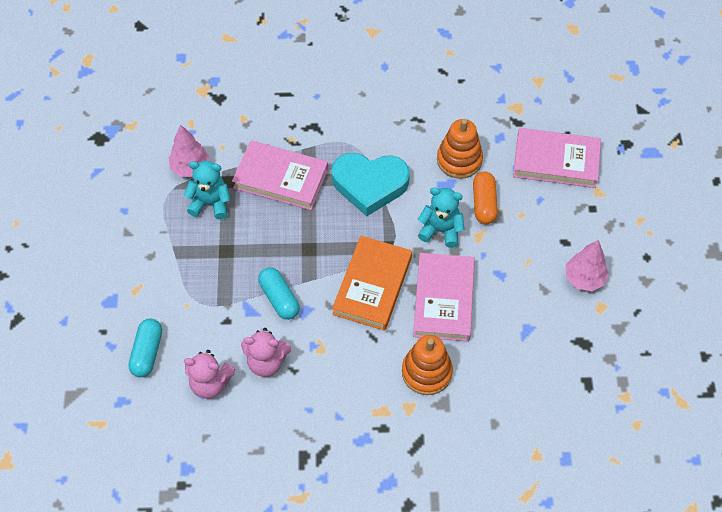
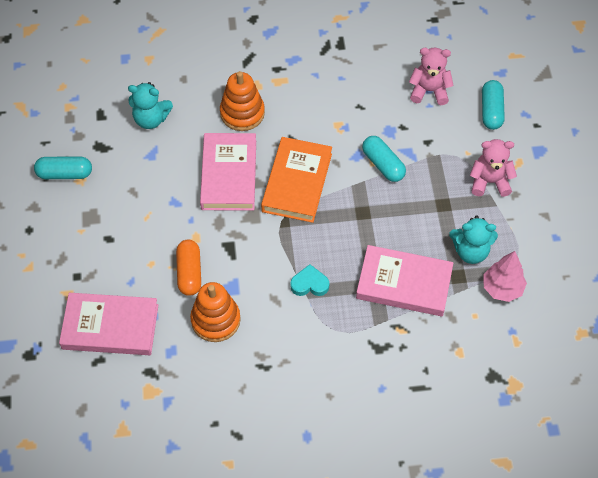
camera: 175 degrees right, 0 degrees up
pink teddy bear [241,328,291,377] -> pink teddy bear moved to [470,139,517,197]
turquoise heart [332,153,410,216] -> turquoise heart [290,264,329,296], size x0.47
turquoise teddy bear [418,188,464,248] -> turquoise teddy bear moved to [128,82,173,129]
pink tree [566,240,609,291] -> none
none -> turquoise capsule [34,156,92,179]

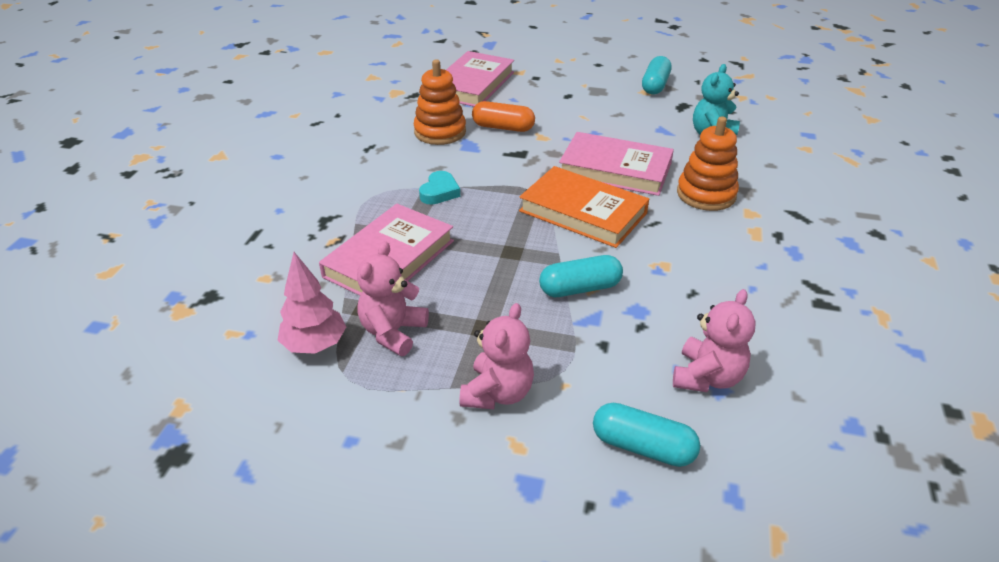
camera: 110 degrees right, 20 degrees down
turquoise teddy bear [449,216,498,264] -> pink teddy bear [357,241,429,356]

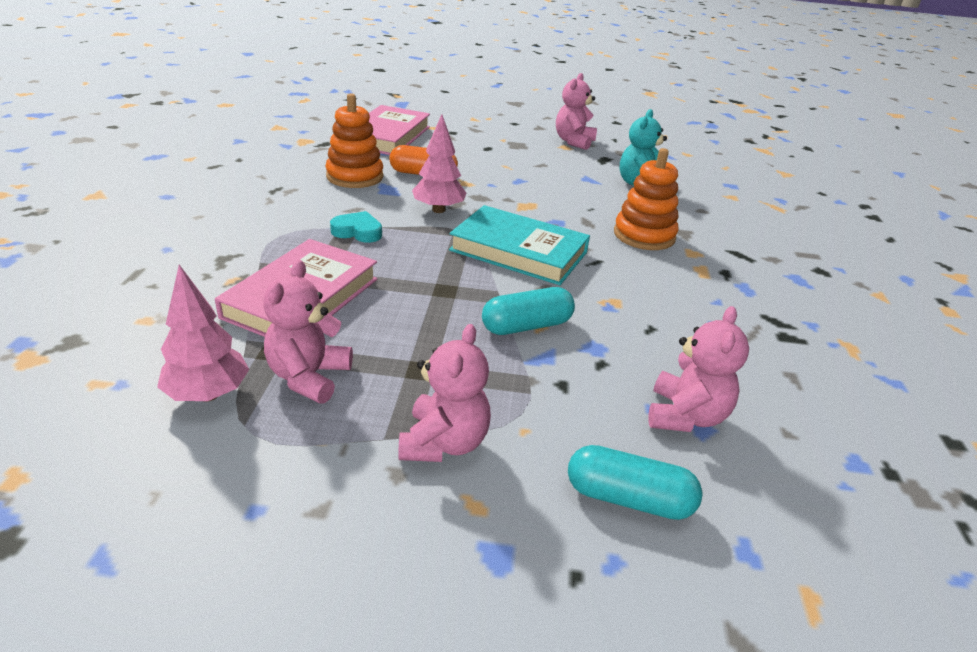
camera: 10 degrees left, 5 degrees down
turquoise heart [419,171,460,204] -> turquoise heart turned 90 degrees counterclockwise [330,211,382,243]
orange book [519,166,649,248] -> turquoise book [449,205,590,285]
pink book [559,132,674,196] -> none
turquoise capsule [642,56,672,94] -> pink teddy bear [556,73,597,150]
none -> pink tree [412,114,466,213]

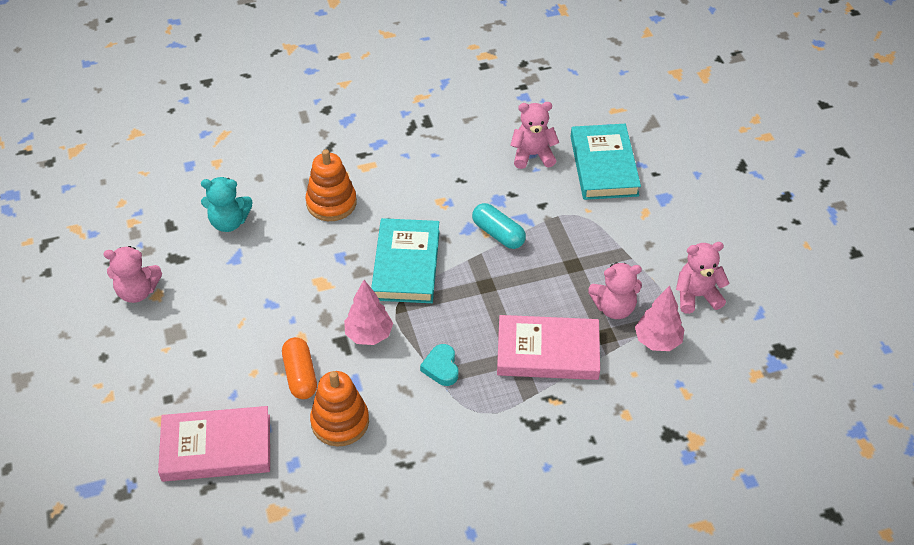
camera: 110 degrees left, 15 degrees up
pink teddy bear [398,324,491,462] -> pink teddy bear moved to [676,242,729,314]
turquoise capsule [568,445,703,520] -> turquoise book [571,124,641,200]

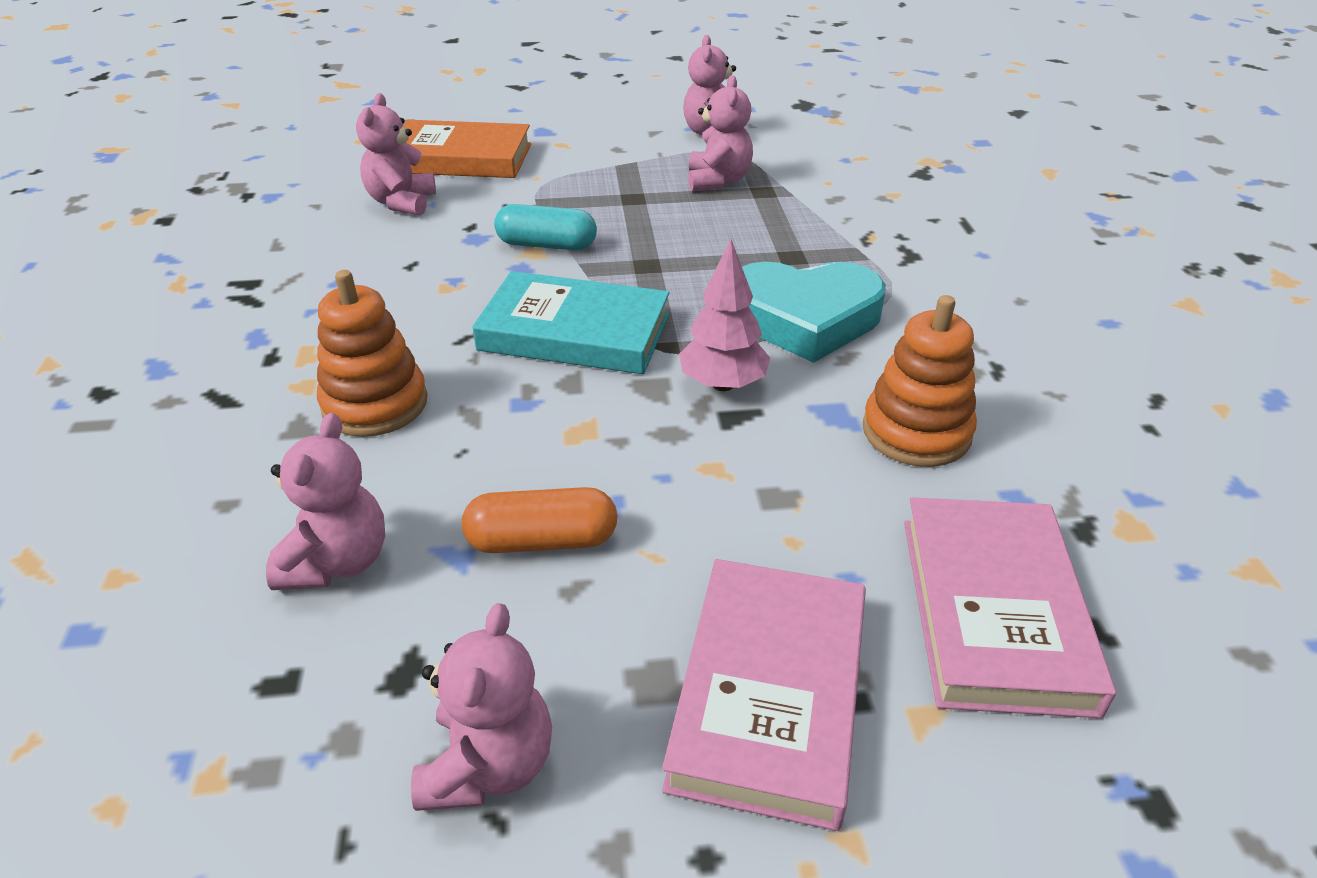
camera: 80 degrees left, 10 degrees down
turquoise teddy bear [201,177,252,232] -> pink teddy bear [266,413,385,590]
orange capsule [282,337,317,399] -> orange capsule moved to [462,487,618,553]
turquoise heart [420,344,458,386] -> turquoise heart [742,261,886,363], size x2.11
turquoise capsule [472,203,526,249] -> turquoise capsule turned 45 degrees clockwise [494,204,597,250]
pink book [497,315,600,380] -> pink book moved to [662,559,866,831]
turquoise book [571,124,641,200] -> orange book [403,120,531,178]
pink tree [635,286,685,351] -> none

